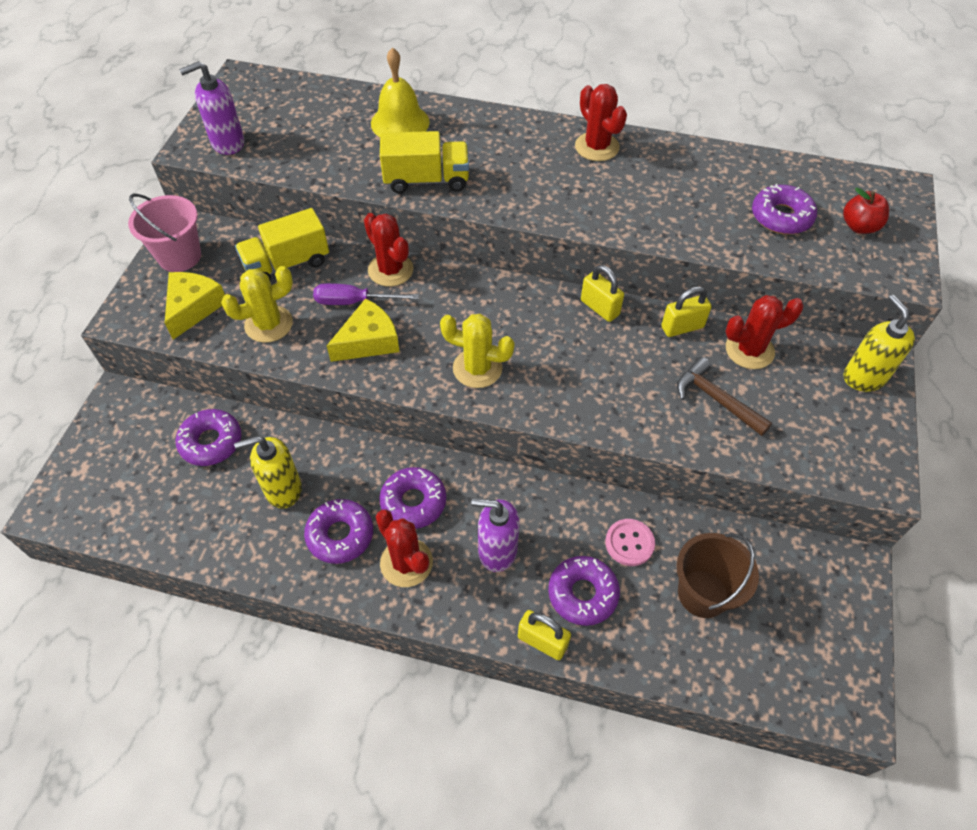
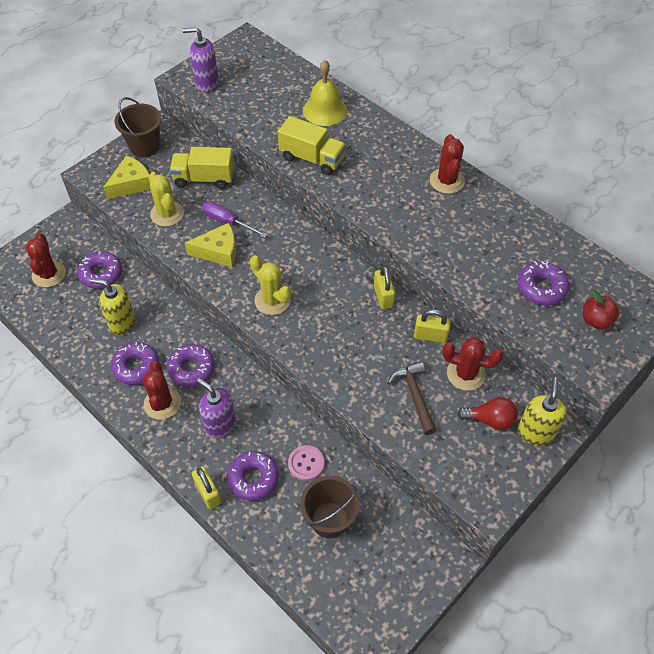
camera: 30 degrees right, 0 degrees up
pink bucket [128,194,201,272] -> brown bucket [115,97,161,157]
yellow cactus [221,266,293,343] -> yellow cactus turned 60 degrees clockwise [149,172,184,227]
red cactus [364,213,413,286] -> red cactus moved to [26,233,66,287]
none -> red light bulb [457,397,518,430]

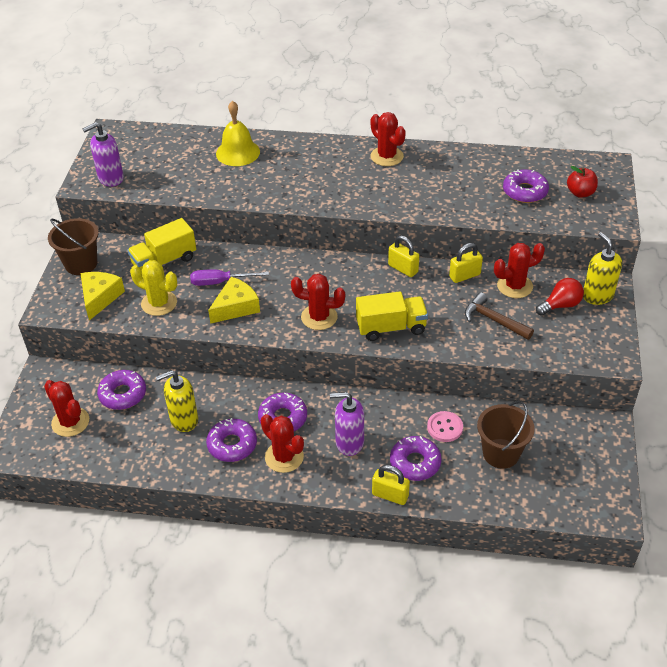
camera: 35 degrees left, 10 degrees down
yellow cactus [250,255,291,315] -> red cactus [291,274,345,330]
yellow truck [278,116,346,175] -> yellow truck moved to [356,291,428,341]

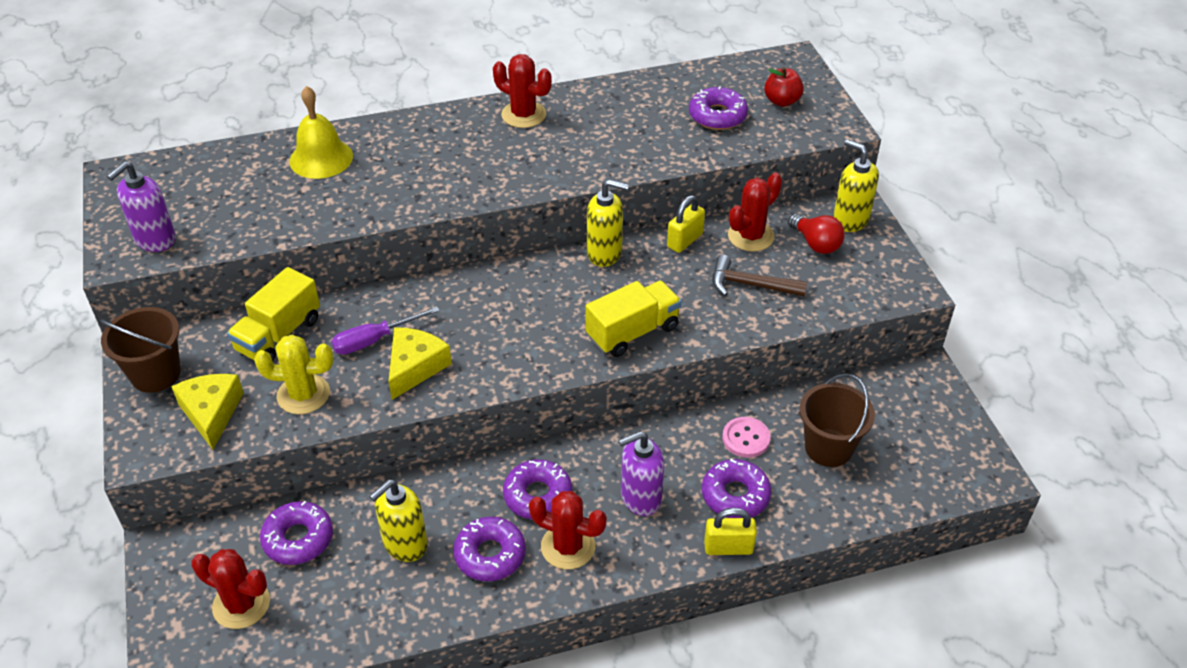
camera: 25 degrees left, 0 degrees up
red cactus [291,274,345,330] -> none
yellow padlock [388,235,419,277] -> yellow soap dispenser [587,179,629,267]
red light bulb [536,278,584,316] -> red light bulb turned 105 degrees clockwise [788,214,845,254]

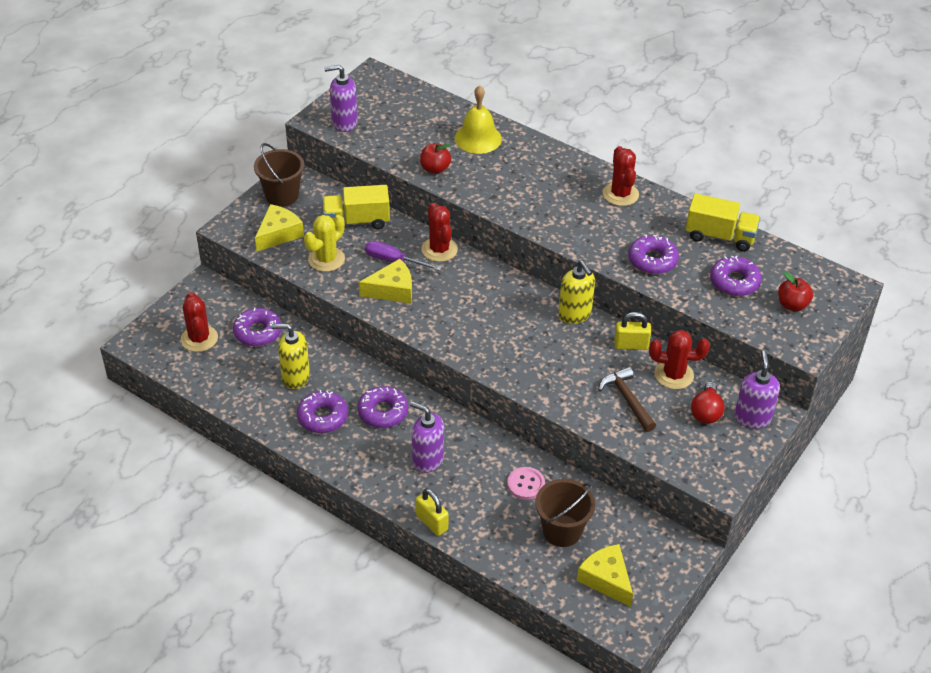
camera: 50 degrees right, 0 degrees up
yellow cactus [254,335,333,414] -> yellow cactus turned 75 degrees clockwise [304,215,345,272]
red cactus [529,491,607,569] -> red cactus moved to [421,203,458,262]
yellow truck [585,281,681,357] -> yellow truck moved to [686,193,760,252]
purple donut [702,458,771,518] -> purple donut moved to [628,235,679,274]
yellow soap dispenser [833,139,879,232] -> purple soap dispenser [734,351,780,429]
none -> red apple [420,143,451,174]
none -> yellow cheese [577,544,633,607]

